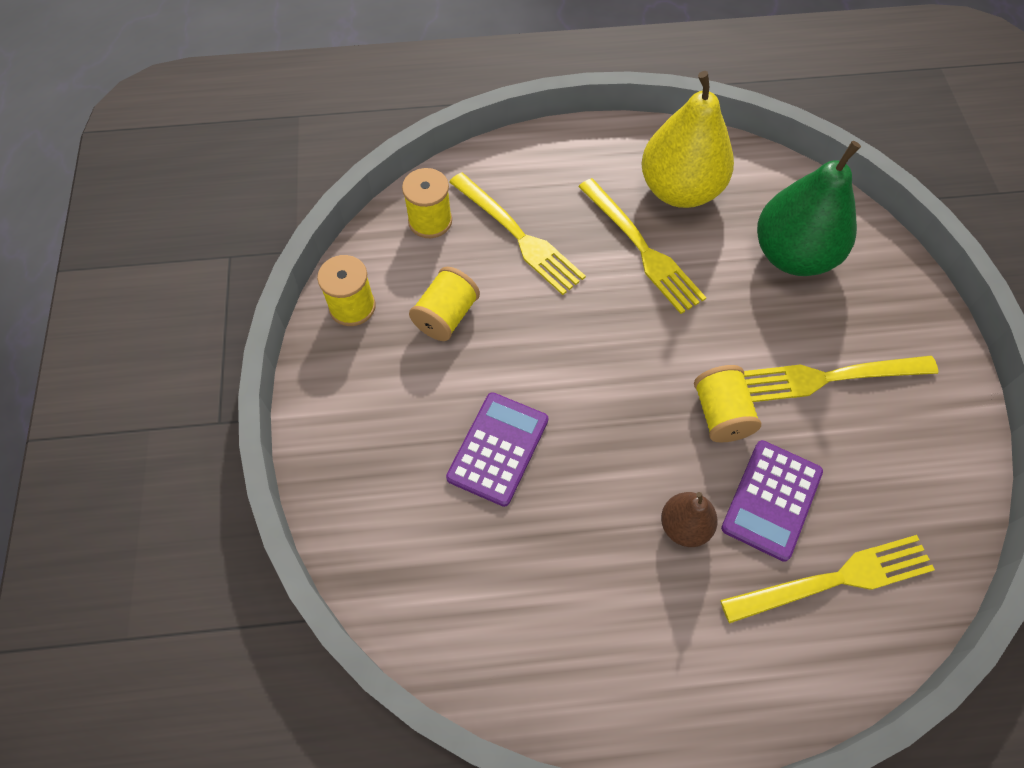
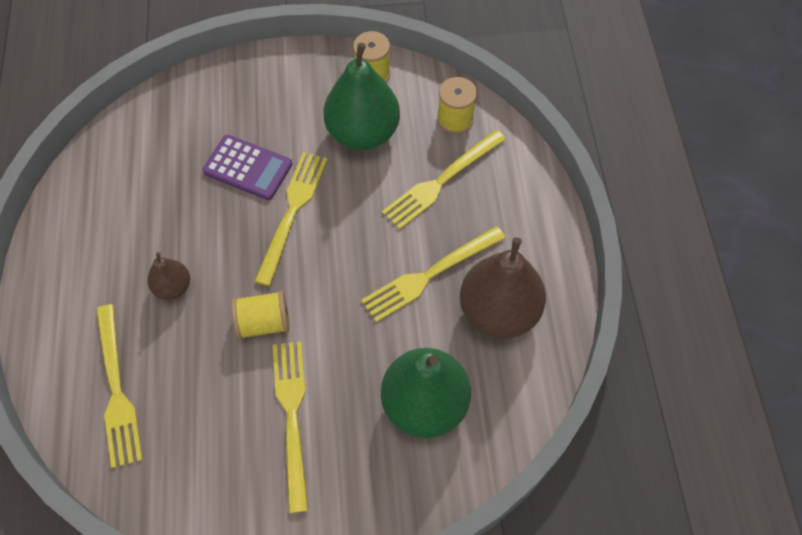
camera: 90 degrees right, 0 degrees up
yellow spool [409,267,480,341] -> green pear [324,43,400,150]
yellow pear [641,71,734,208] -> brown pear [460,237,546,339]
purple calculator [721,440,823,562] -> none
none -> yellow fork [254,152,328,286]

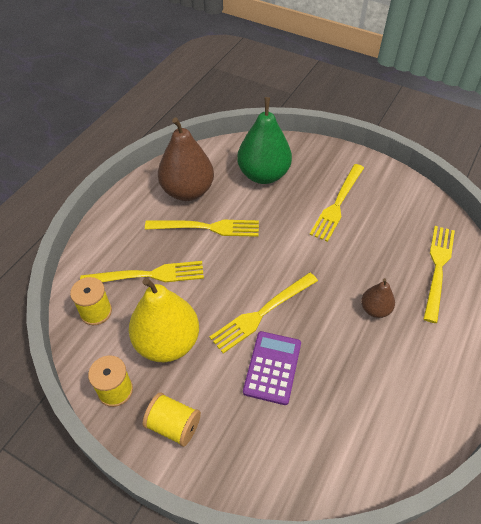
camera: 145 degrees left, 10 degrees down
purple calculator [202,135,292,200] -> purple calculator turned 45 degrees clockwise [243,331,301,405]
yellow spool [231,291,290,340] -> yellow spool moved to [143,392,201,447]
green pear [324,43,400,150] -> yellow pear [129,278,199,362]

